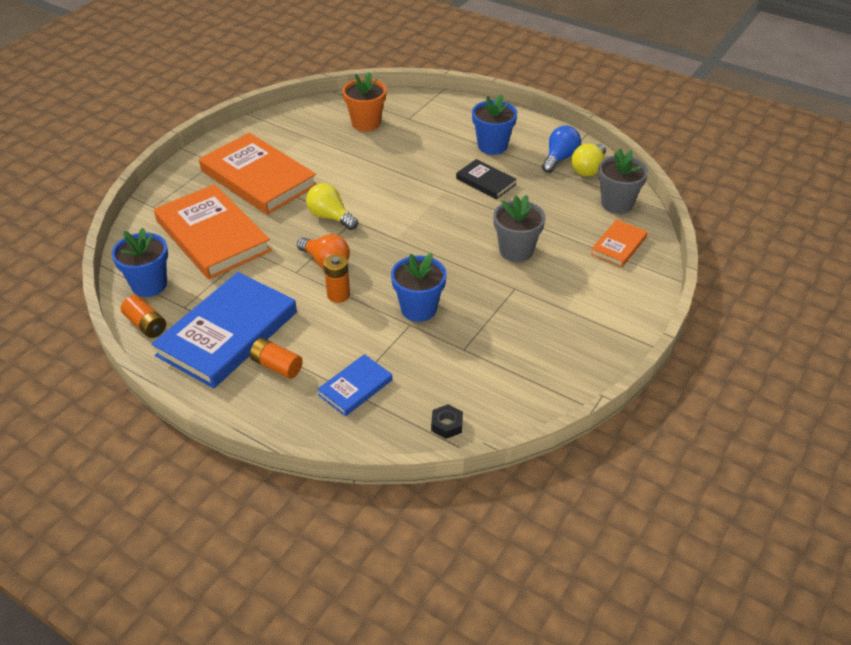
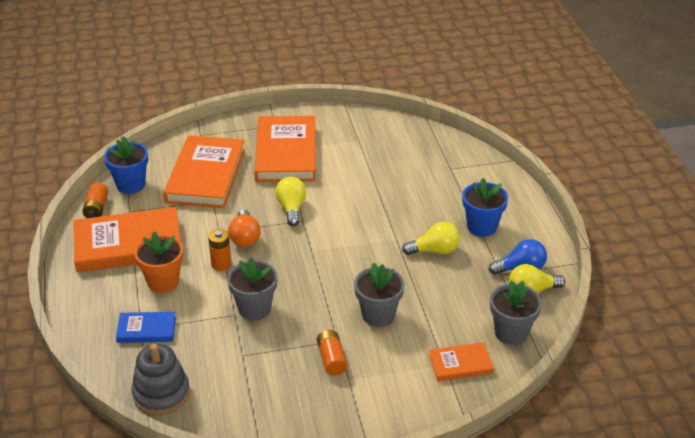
camera: 45 degrees right, 5 degrees down
blue book [152,272,297,389] -> orange book [74,207,181,272]
orange battery [250,338,303,379] -> orange battery moved to [317,330,347,376]
orange flower pot [342,72,386,131] -> orange flower pot moved to [134,232,183,293]
blue flower pot [391,252,447,322] -> grey flower pot [227,257,277,320]
black nut [431,404,463,439] -> grey stacking toy [132,344,190,416]
black book [456,159,516,199] -> yellow light bulb [402,222,460,255]

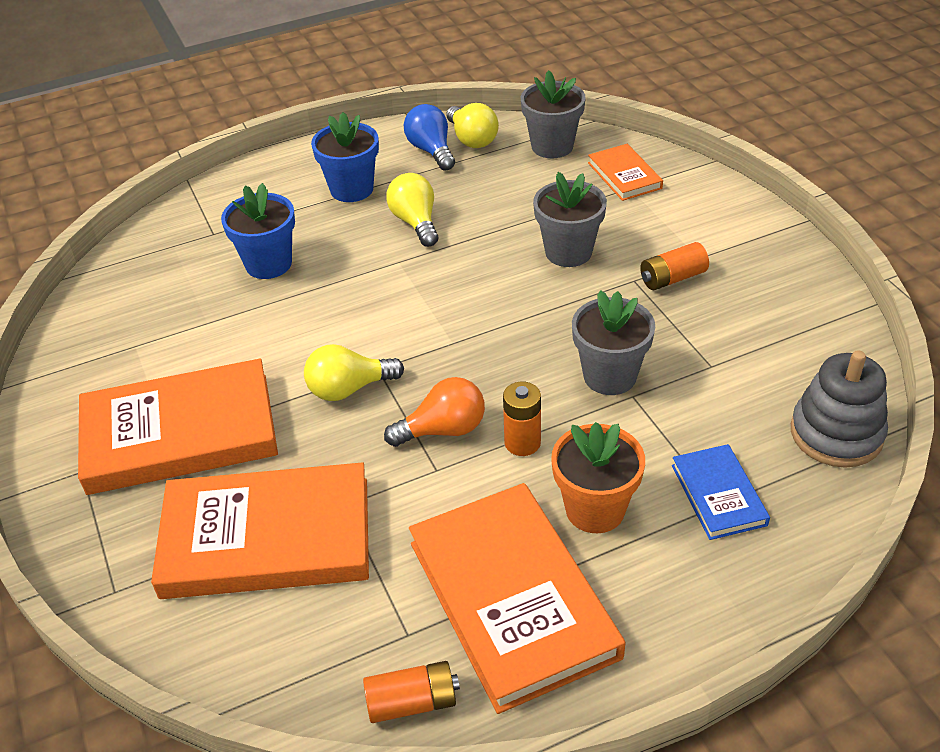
camera: 100 degrees left, 5 degrees up
blue flower pot [104,136,148,194] -> blue flower pot moved to [221,183,295,279]

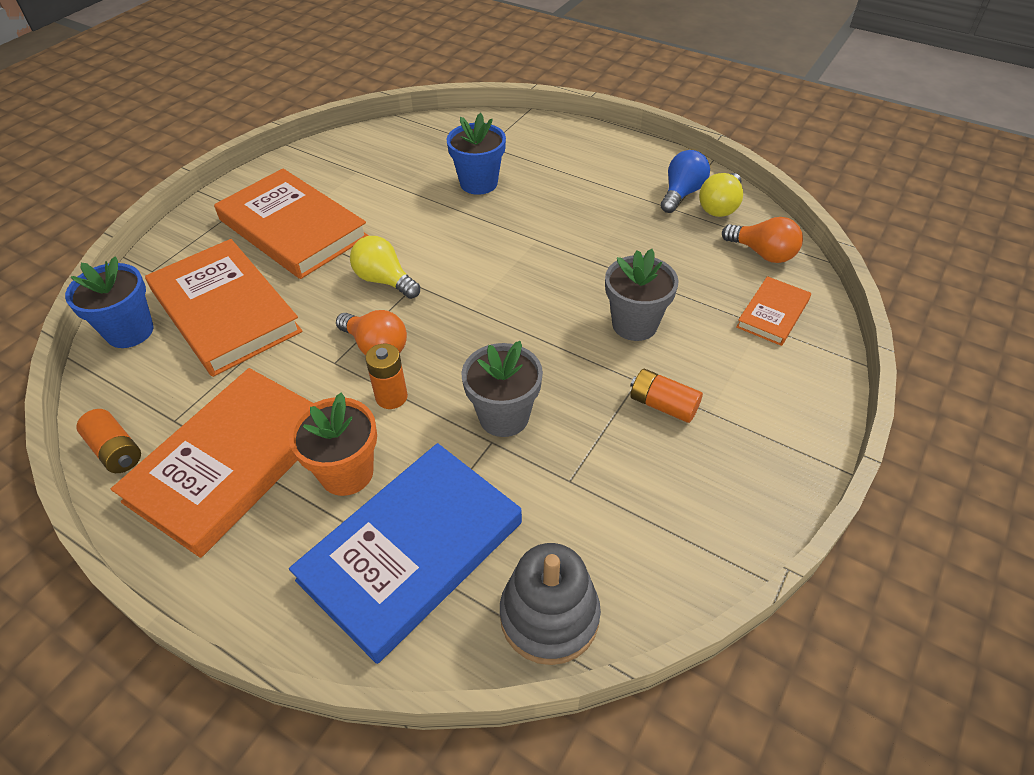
camera: 55 degrees right, 5 degrees up
blue flower pot [311,112,379,202] -> blue flower pot moved to [65,256,154,348]
yellow light bulb [386,173,438,247] -> none
grey flower pot [521,70,586,158] -> orange light bulb [722,217,803,263]
blue book [672,444,770,540] -> blue book [289,443,522,664], size x2.03

